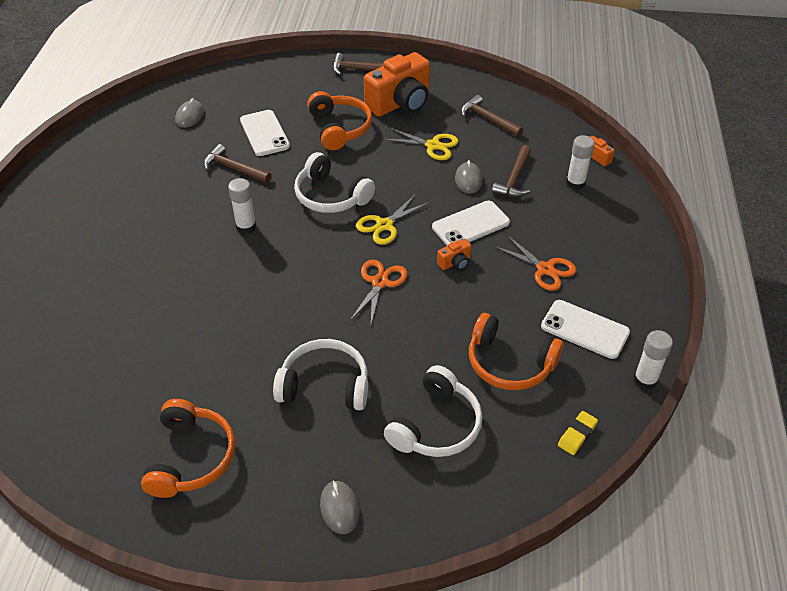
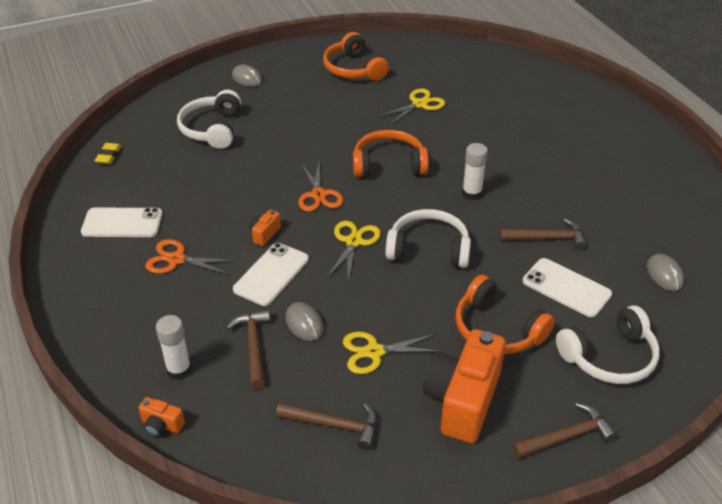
camera: 150 degrees right, 5 degrees down
white headphones [273,339,368,410] -> white headphones moved to [556,305,660,384]
orange headphones [469,313,563,390] -> orange headphones moved to [353,130,429,177]
white glue stick [634,330,673,390] -> none
none -> yellow scissors [378,89,445,125]

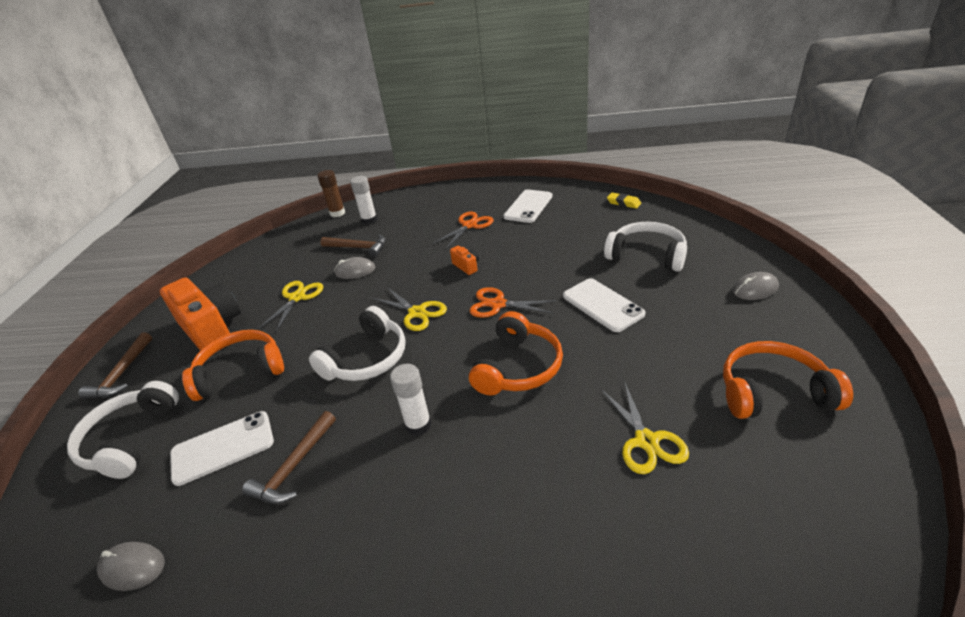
camera: 120 degrees right, 5 degrees down
orange camera [138,397,185,437] -> brown glue stick [317,170,345,217]
white phone [233,243,309,306] -> white phone moved to [563,278,646,332]
brown hammer [276,403,377,450] -> none

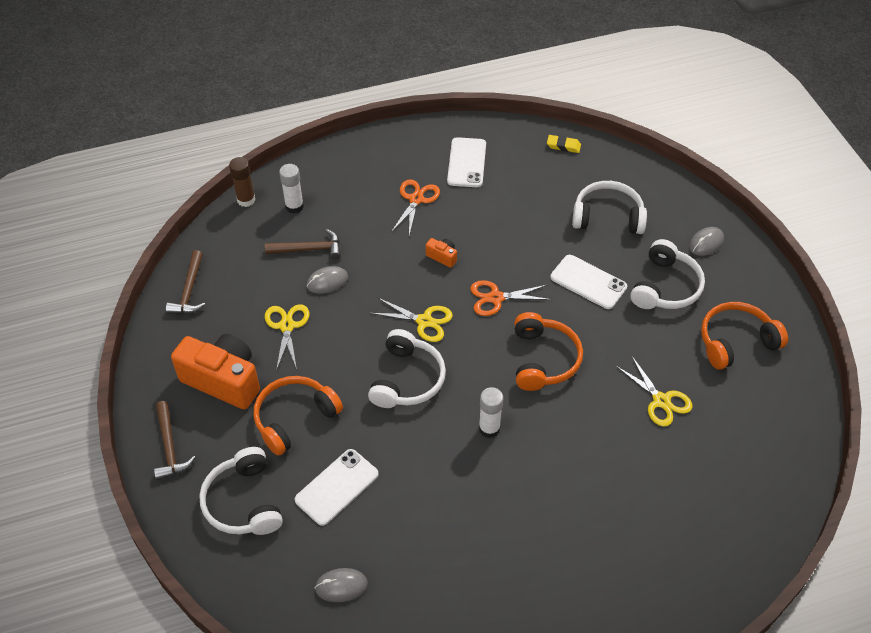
camera: 25 degrees left, 15 degrees up
brown hammer [242,411,336,504] -> brown hammer moved to [166,250,206,314]
none -> white headphones [630,239,705,309]

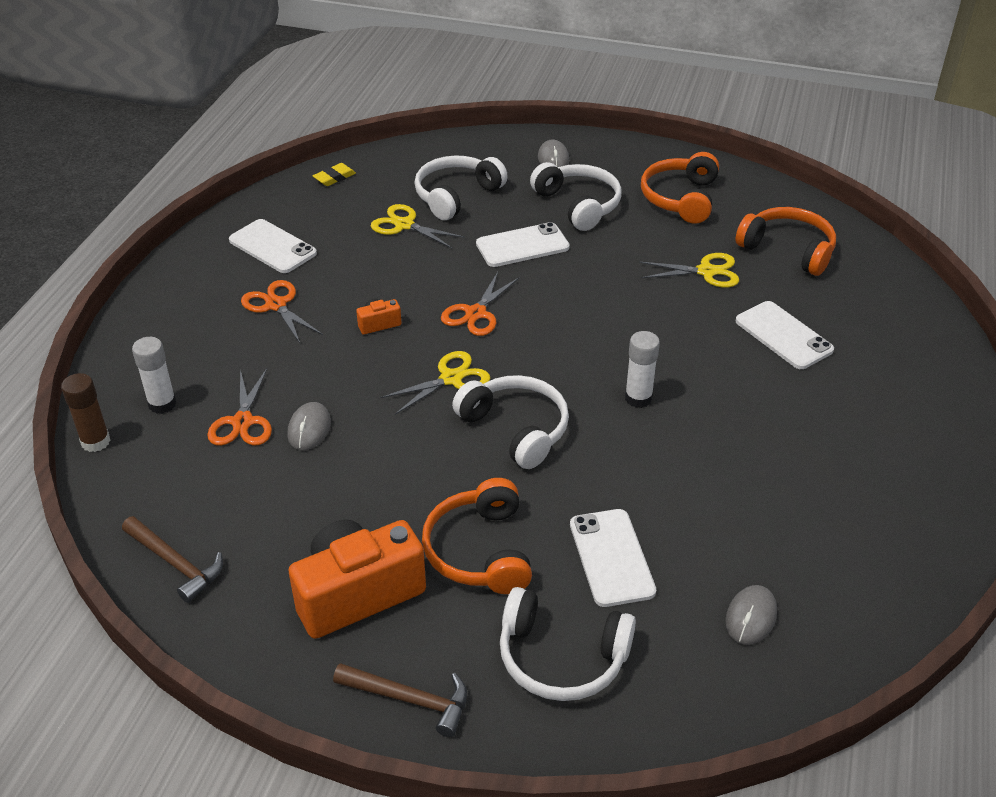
camera: 55 degrees left, 10 degrees down
brown hammer [265,229,341,259] -> orange scissors [207,369,272,446]
yellow scissors [265,304,309,371] -> yellow scissors moved to [371,204,465,248]
orange headphones [514,312,583,391] -> orange headphones moved to [735,207,836,276]
none -> white phone [736,301,834,369]

